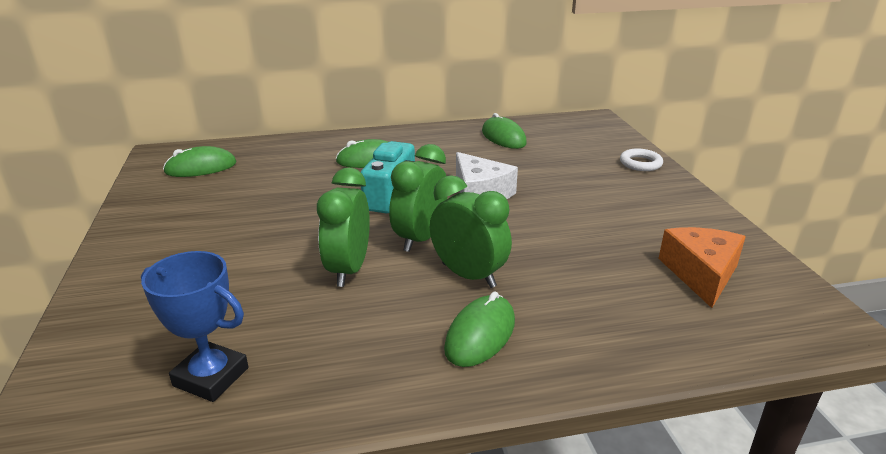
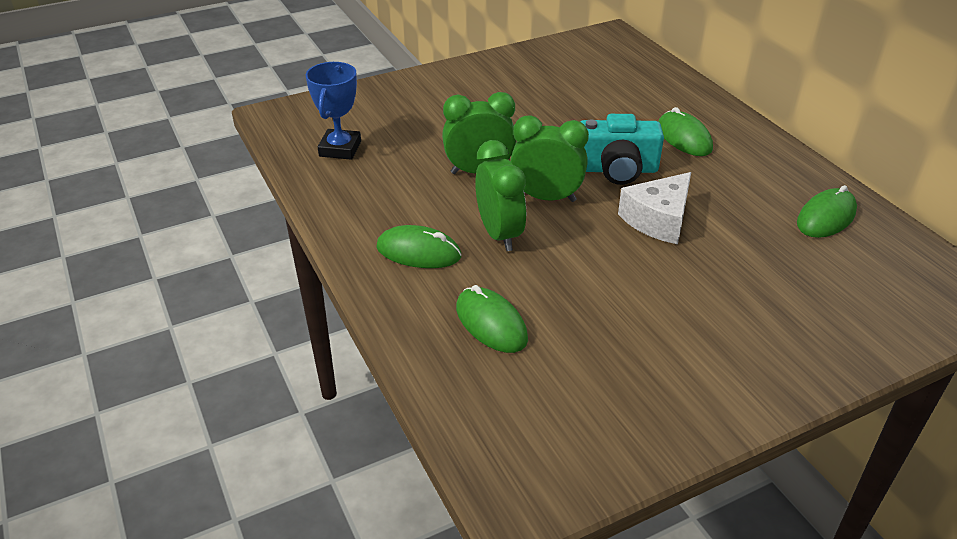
camera: 75 degrees right, 10 degrees up
green mouse [163,146,236,177] -> green mouse moved to [456,285,528,353]
green clock [430,175,512,288] -> green clock turned 45 degrees counterclockwise [475,140,526,251]
white ring [620,149,663,171] -> none
orange cheese [658,227,746,308] -> none

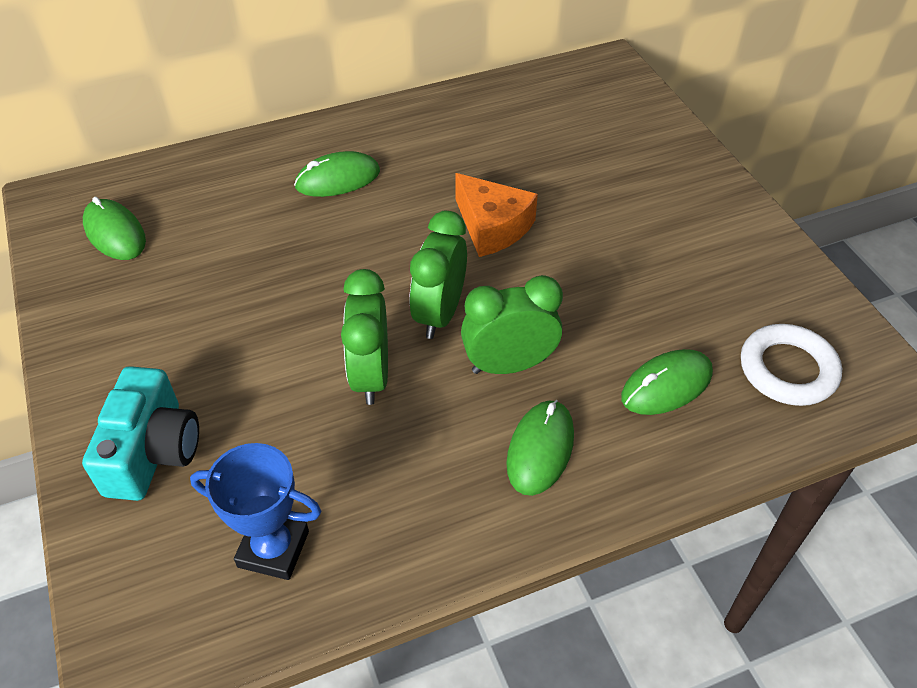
camera: 85 degrees left, 10 degrees up
turquoise camera [580,114,664,185] -> turquoise camera moved to [82,366,199,501]
white cheese [618,172,691,244] -> orange cheese [455,173,538,257]
green mouse [797,185,857,238] -> green mouse moved to [83,197,146,260]
none -> white ring [741,324,842,406]

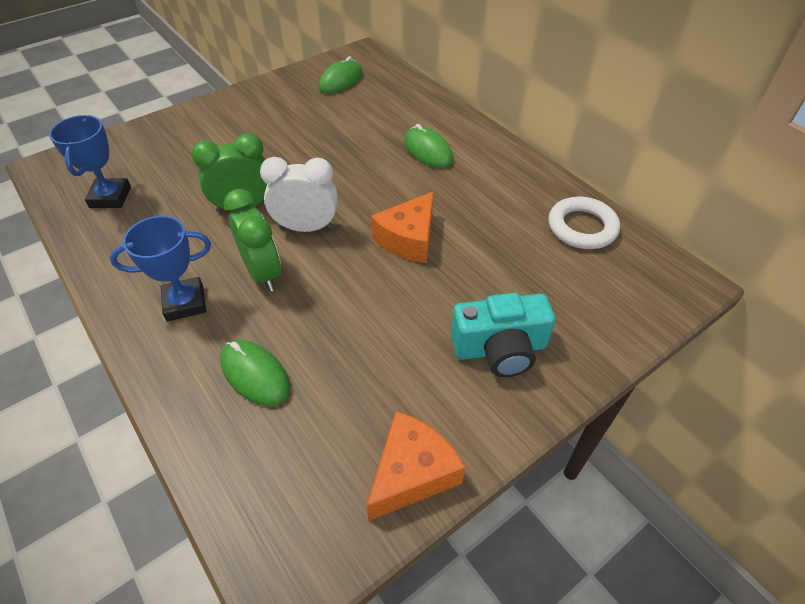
camera: 75 degrees right, 0 degrees up
turquoise camera [82,366,199,501] -> turquoise camera moved to [451,293,555,377]
green clock [410,211,467,339] -> white clock [260,157,338,232]
green mouse [506,400,574,496] -> blue trophy [110,216,211,321]
white ring [741,324,842,406] -> white ring moved to [548,196,620,249]
none -> orange cheese [367,411,466,521]

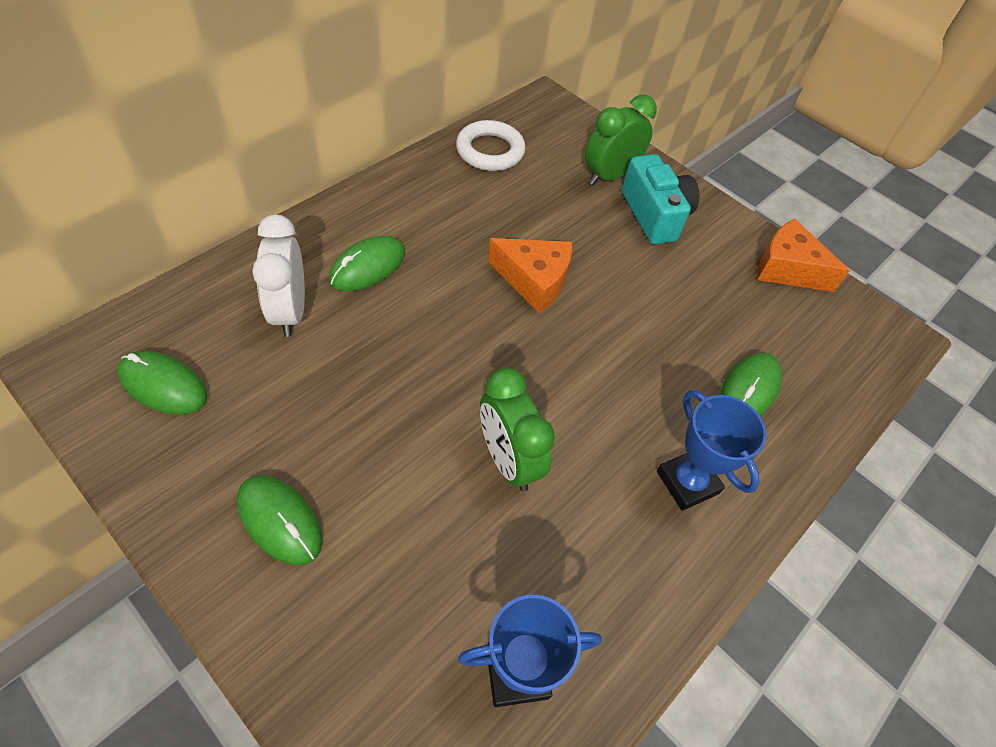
camera: 105 degrees left, 5 degrees up
green clock [224,189,281,292] -> green clock moved to [585,95,657,185]
white clock [260,157,338,232] -> white clock moved to [252,215,305,337]
none -> green mouse [237,475,322,565]

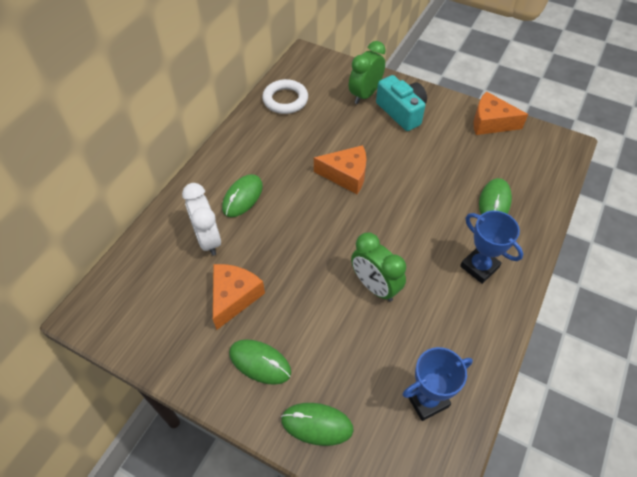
camera: 10 degrees left, 0 degrees up
green mouse [117,351,208,415] -> green mouse moved to [281,403,354,446]
none -> orange cheese [213,264,265,330]

